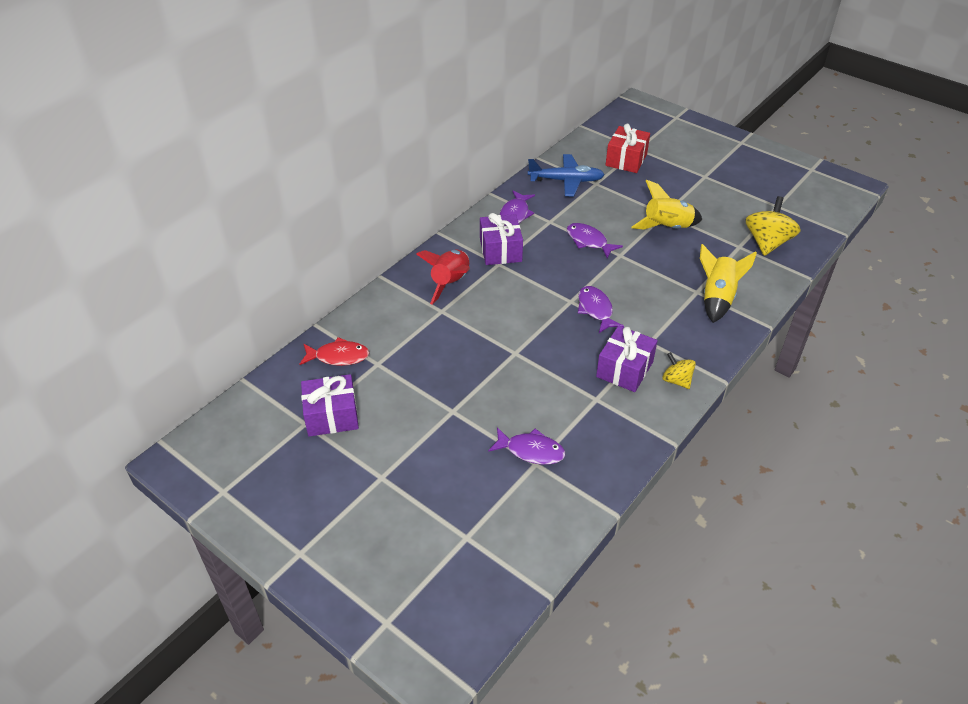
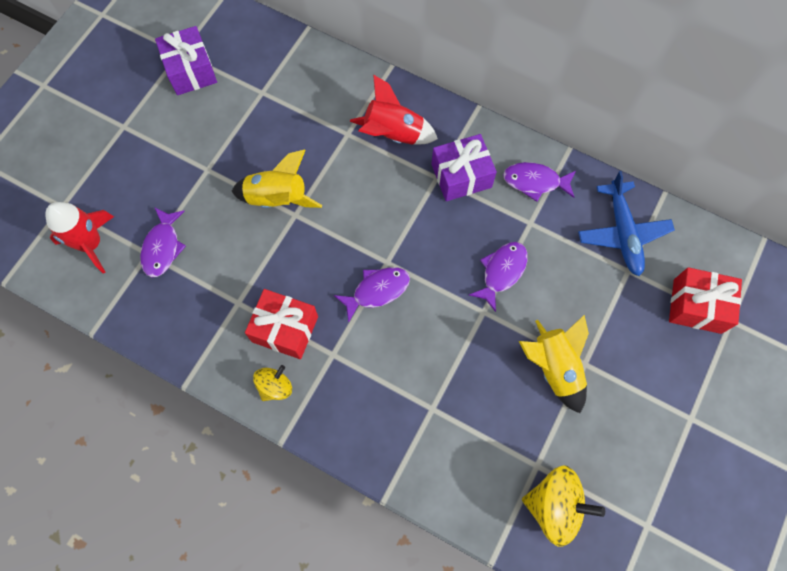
camera: 80 degrees right, 25 degrees up
red fish [299,337,369,366] -> none
purple gift [596,326,658,392] -> red gift [245,289,318,359]
yellow rocket [700,244,757,323] -> yellow rocket moved to [232,150,322,208]
none -> red rocket [45,202,114,273]

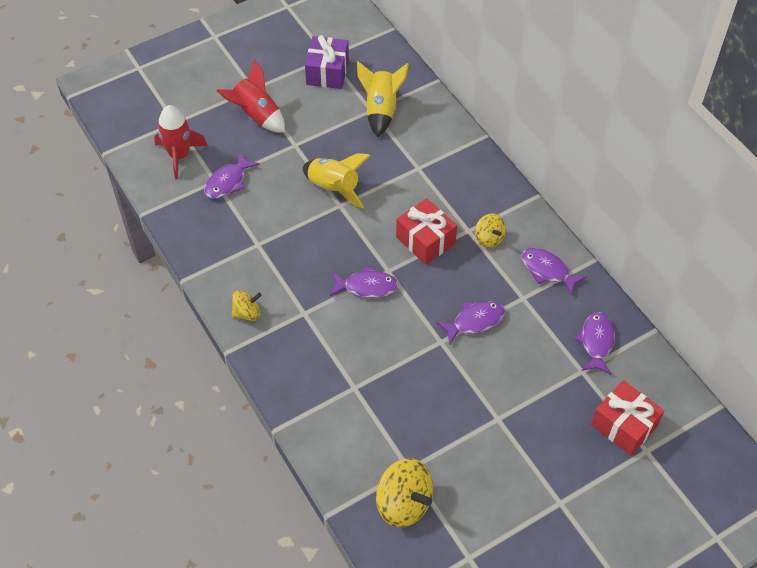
camera: 30 degrees right, 15 degrees down
red gift [245,289,318,359] -> red gift moved to [396,198,457,265]
red rocket [350,74,438,145] -> red rocket moved to [216,59,285,133]
purple gift [431,134,497,201] -> yellow spinning top [475,213,506,248]
yellow rocket [519,315,589,413] -> yellow rocket moved to [357,61,409,137]
blue plane [578,171,675,276] -> purple fish [574,312,615,374]

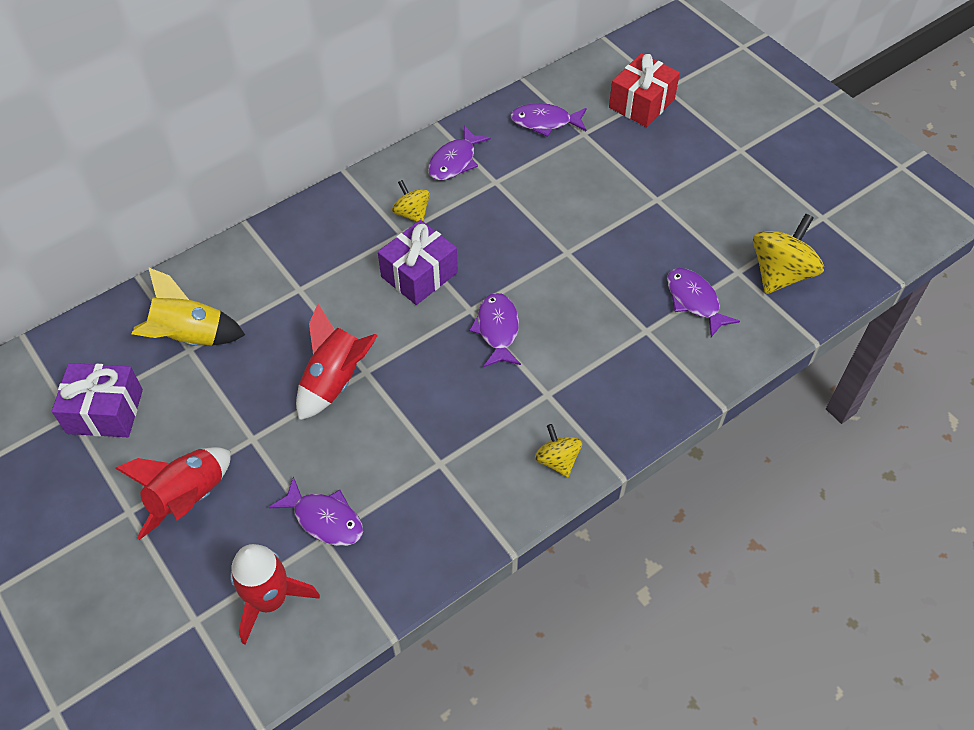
camera: 95 degrees left, 0 degrees up
yellow rocket [303,153,371,209] -> red rocket [296,304,378,420]
red gift [396,198,457,265] -> purple gift [378,220,458,305]
purple fish [436,301,505,344] -> purple fish moved to [667,268,740,337]
yellow spinning top [475,213,506,248] -> yellow spinning top turned 90 degrees counterclockwise [392,180,430,222]

